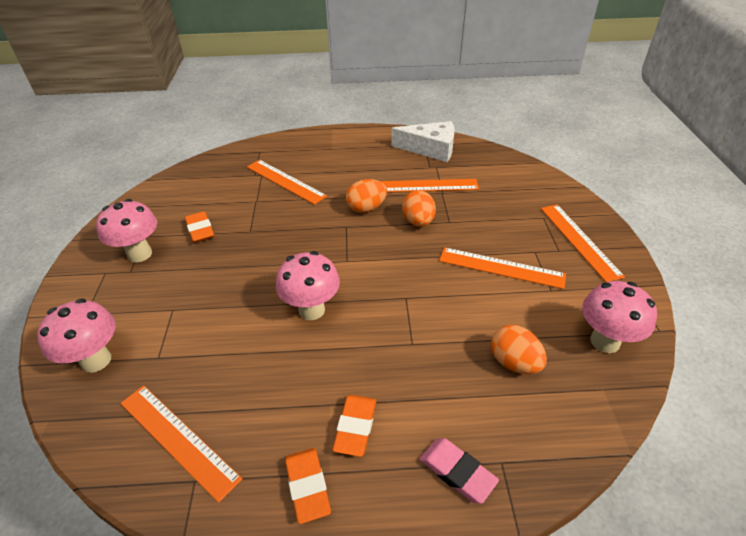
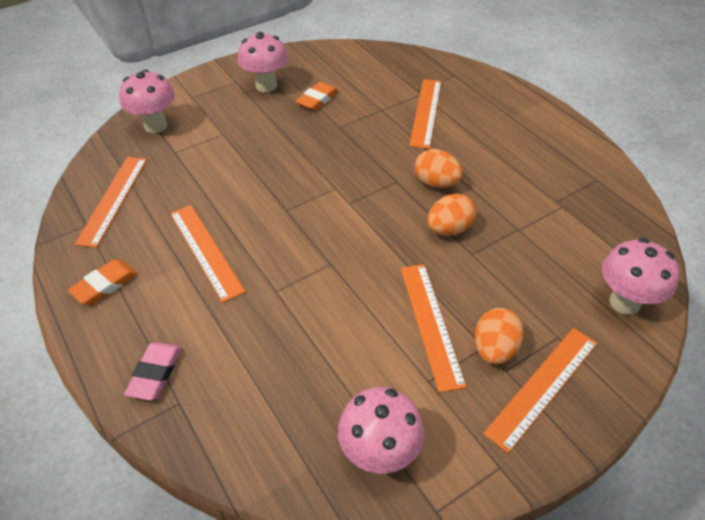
camera: 60 degrees right, 5 degrees up
pink mushroom [276,251,340,320] -> pink mushroom moved to [602,238,679,315]
orange eraser [333,395,376,457] -> none
orange ruler [380,179,479,192] -> orange ruler moved to [170,205,246,303]
white cheese [391,121,455,162] -> none
orange egg [491,325,547,374] -> orange egg moved to [475,308,524,364]

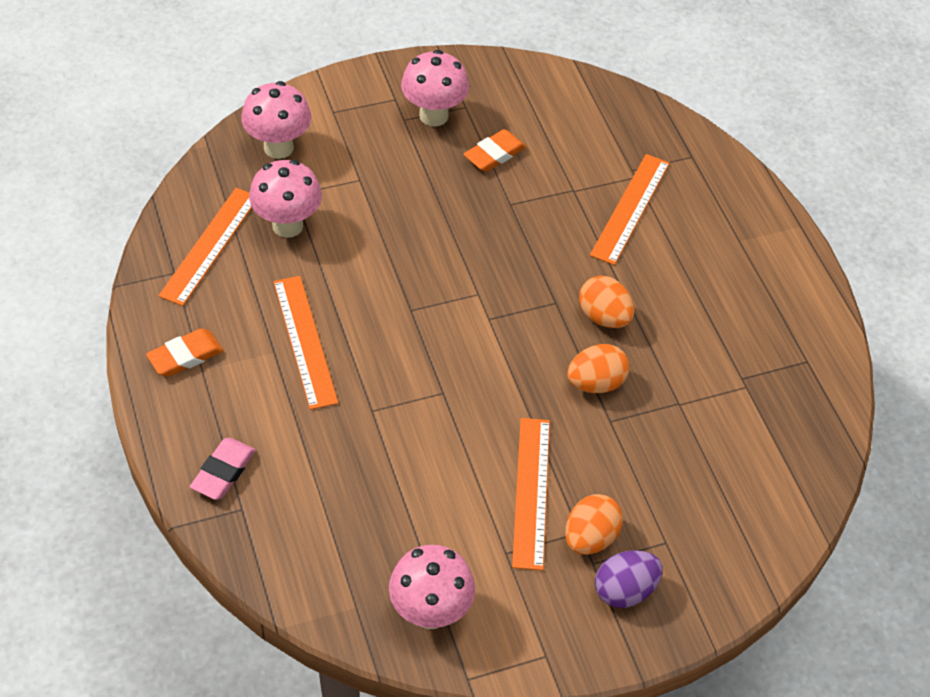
camera: 10 degrees right, 5 degrees up
orange ruler [483,328,597,453] -> purple egg [595,550,663,608]
pink mushroom [602,238,679,315] -> pink mushroom moved to [249,160,322,238]

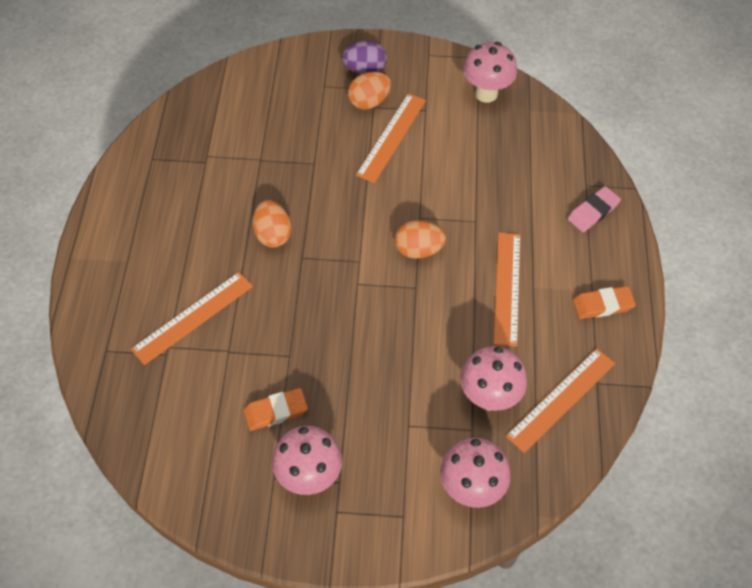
camera: 155 degrees left, 5 degrees up
orange egg [567,344,630,393] -> orange egg moved to [395,220,446,259]

